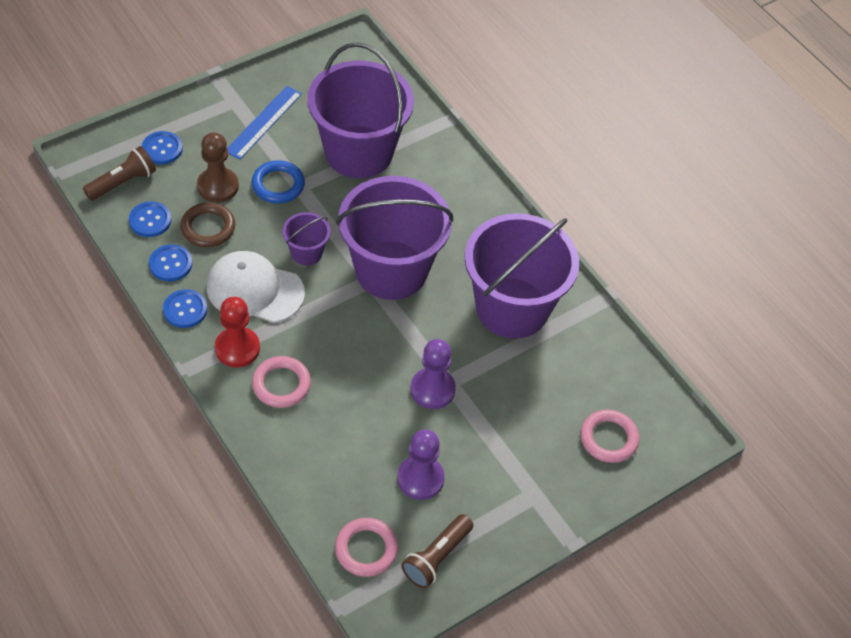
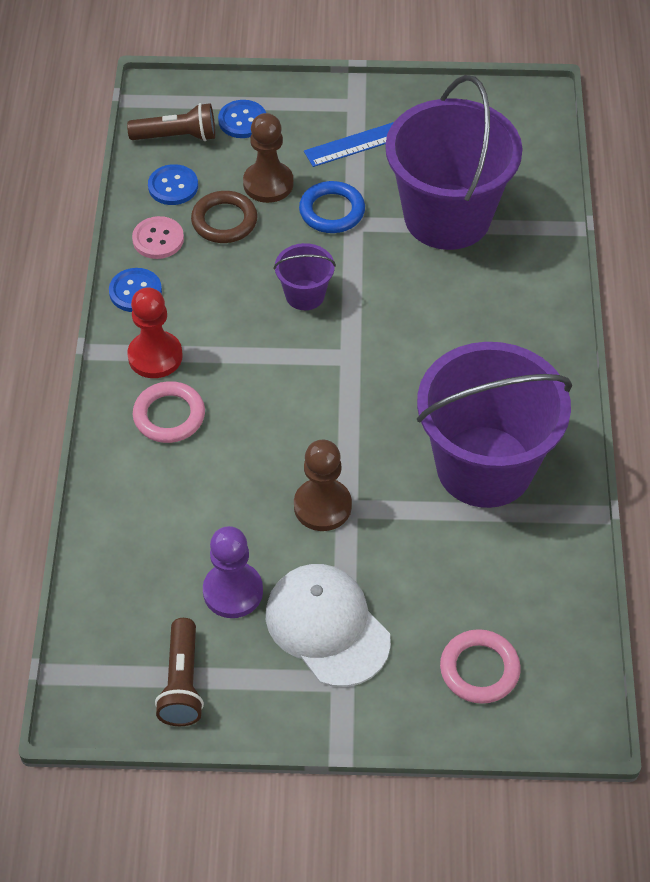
camera: 40 degrees right, 0 degrees up
blue button [149,244,192,281] -> pink button [132,216,184,259]
white cap [206,251,305,323] -> white cap moved to [266,564,391,687]
pink ring [335,518,398,577] -> none
purple bucket [336,176,453,300] -> none
brown flashlight [401,514,473,588] -> brown flashlight turned 75 degrees counterclockwise [155,618,204,726]
purple pawn [410,339,456,409] -> brown pawn [294,440,352,531]

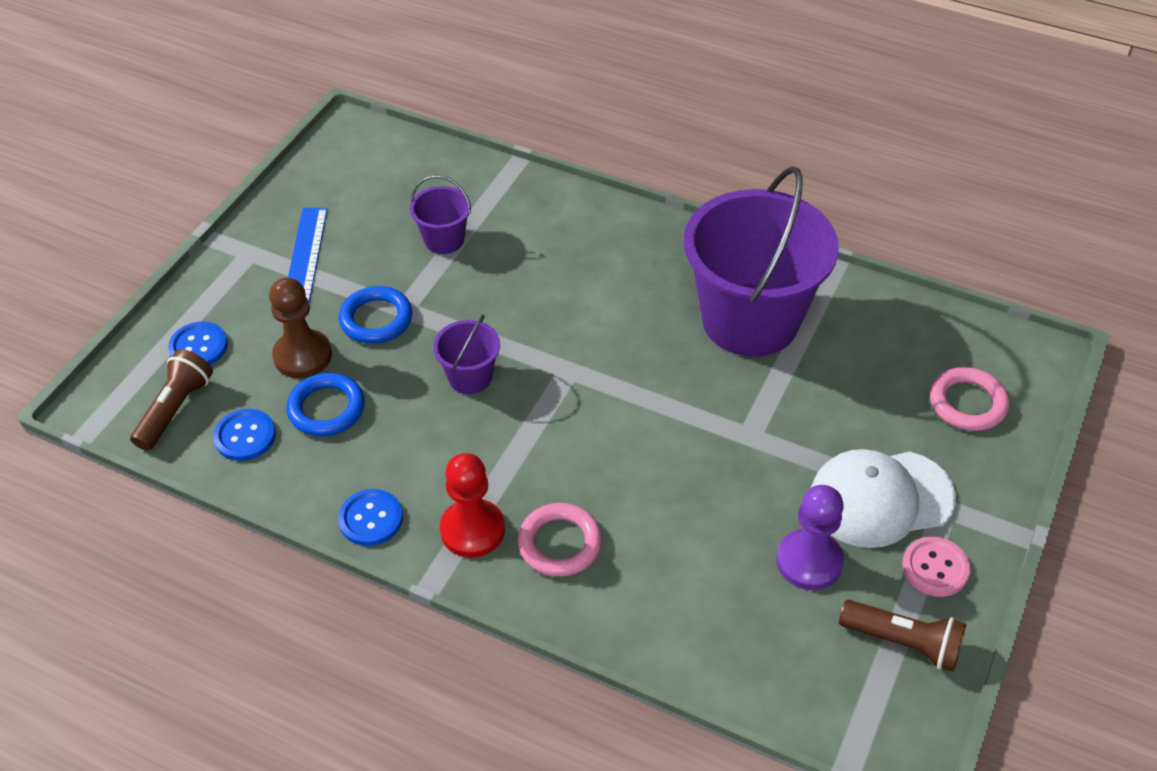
camera: 65 degrees left, 5 degrees down
pink button [132,216,184,259] -> pink button moved to [902,536,970,597]
brown ring [191,191,258,243] -> blue ring [287,373,365,436]
brown pawn [294,440,352,531] -> none
purple bucket [385,75,522,250] -> purple bucket [410,175,471,254], size x0.44

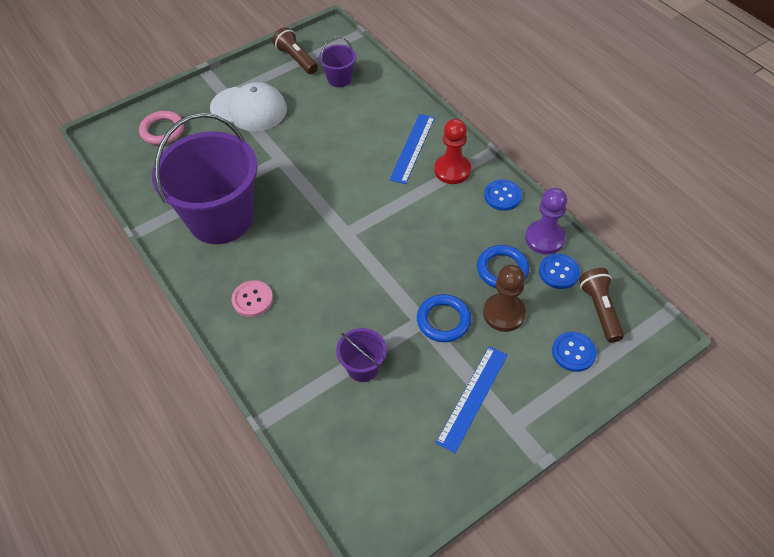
camera: 150 degrees left, 5 degrees up
brown flashlight [130,349,213,451] -> brown flashlight turned 120 degrees clockwise [579,268,624,343]
purple bucket [433,315,500,394] -> purple bucket moved to [319,36,356,87]
pink ring [518,503,602,577] -> blue ruler [389,114,435,184]
purple pawn [776,485,844,590] -> purple pawn moved to [525,188,567,255]
pink button [902,536,970,597] -> pink button moved to [232,280,273,317]

